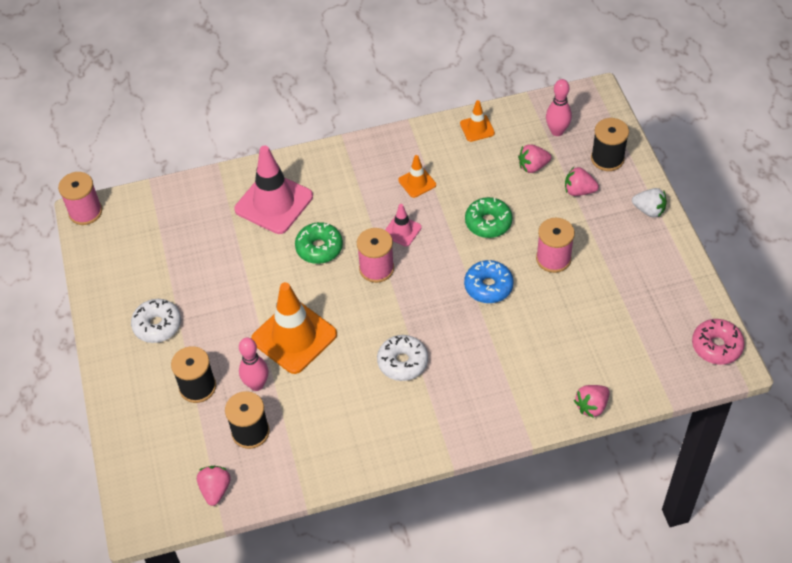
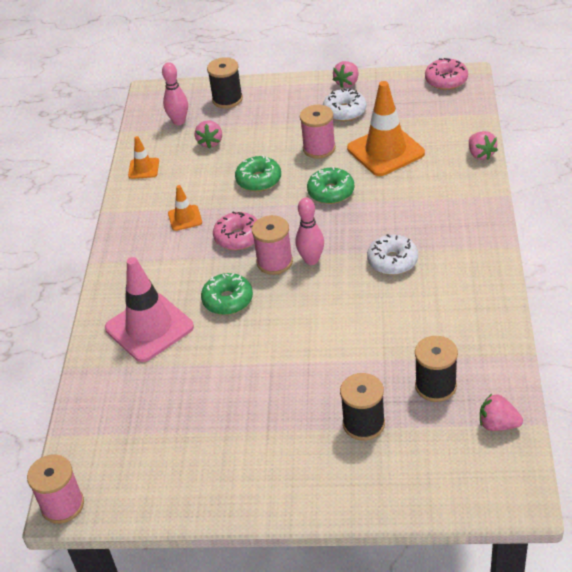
camera: 70 degrees left, 10 degrees down
white donut [131,299,181,343] -> white donut moved to [323,89,366,121]
pink bowling pin [239,338,268,391] -> pink bowling pin moved to [296,198,324,265]
orange traffic cone [251,282,337,374] -> orange traffic cone moved to [347,81,425,176]
pink traffic cone [385,204,422,247] -> pink donut [213,211,257,250]
blue donut [464,260,514,303] -> green donut [307,167,354,204]
pink strawberry [565,167,599,196] -> pink strawberry moved to [333,61,358,88]
white strawberry [632,188,667,218] -> none

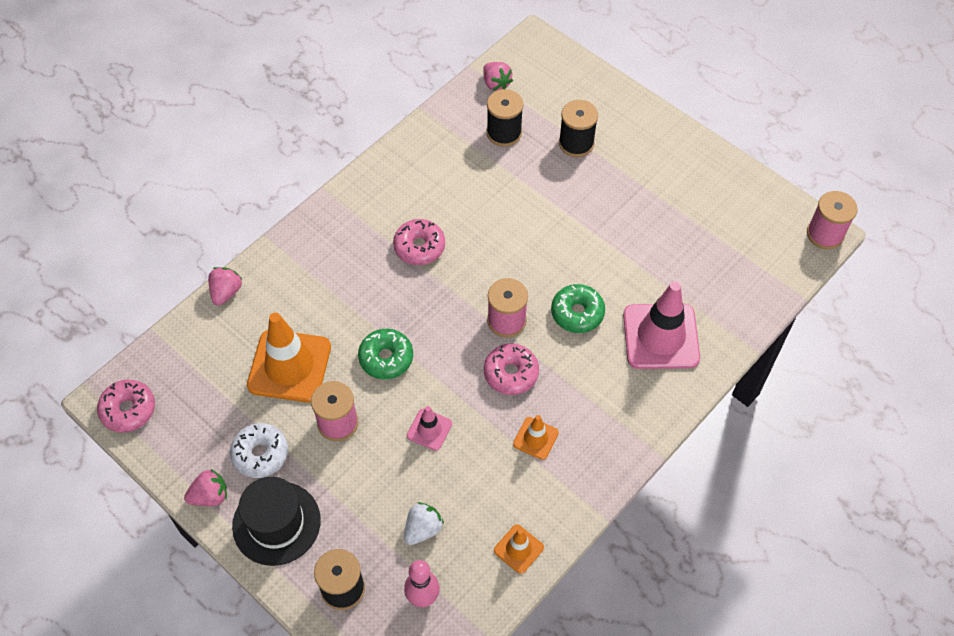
camera: 145 degrees left, 15 degrees up
pink strawberry [195,120,222,149] -> white strawberry [404,502,444,545]
green donut [235,155,281,192] -> pink traffic cone [407,406,452,451]
pink bowling pin [296,198,324,265] -> none
white donut [367,234,418,275] -> pink donut [393,219,445,265]
none -> black hat [232,477,321,566]

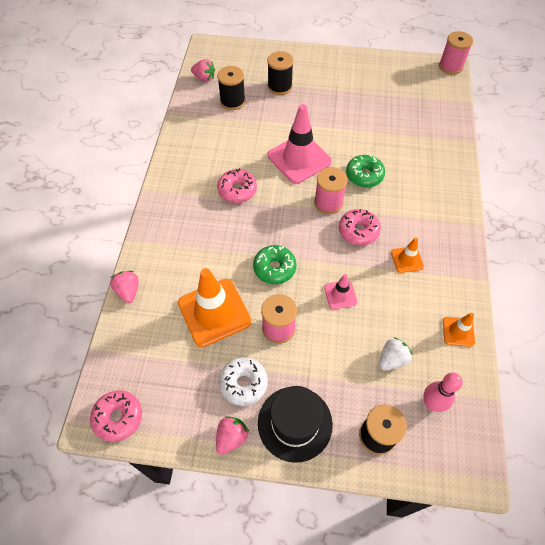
camera: 35 degrees left, 0 degrees up
white strawberry [404,502,444,545] -> white strawberry turned 45 degrees clockwise [379,337,412,370]
pink traffic cone [623,281,700,369] -> pink traffic cone moved to [268,104,332,184]

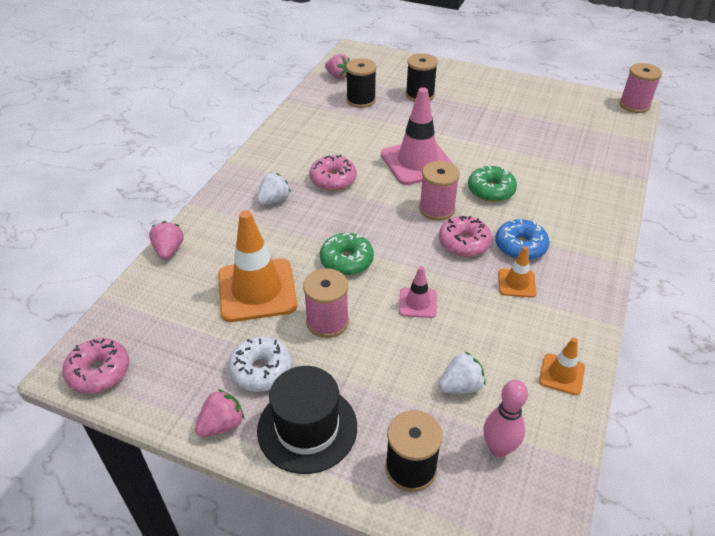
camera: 15 degrees right, 15 degrees down
none -> white strawberry [257,173,291,205]
none -> blue donut [495,219,550,260]

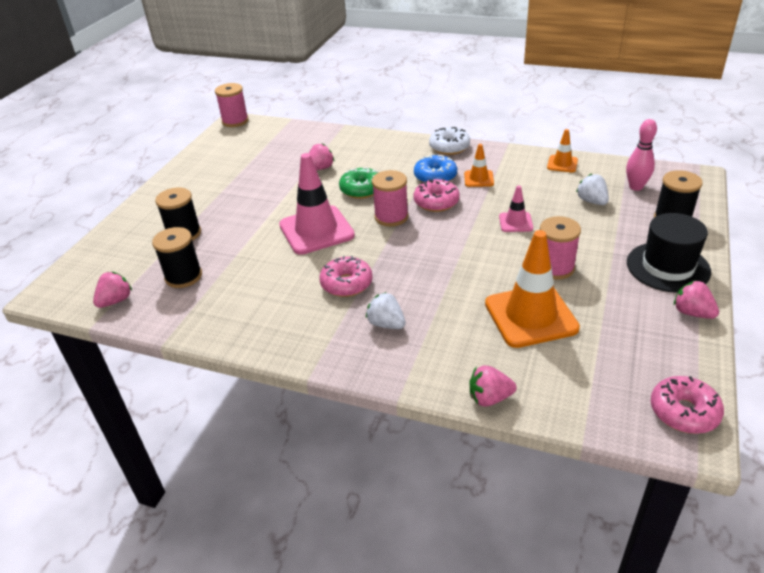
camera: 90 degrees left, 5 degrees down
white donut [228,336,292,392] -> white donut moved to [429,127,470,155]
green donut [320,233,374,275] -> none
none -> pink strawberry [309,143,334,170]

